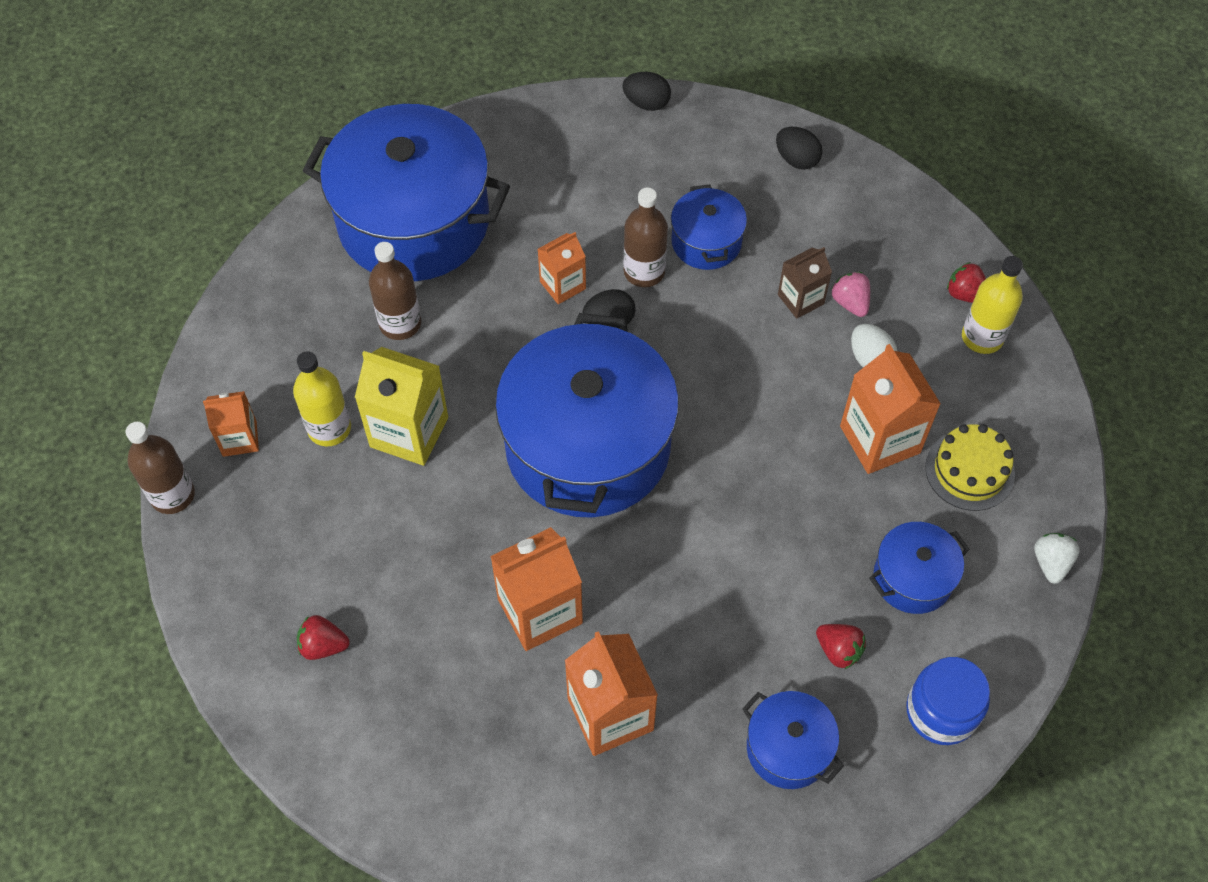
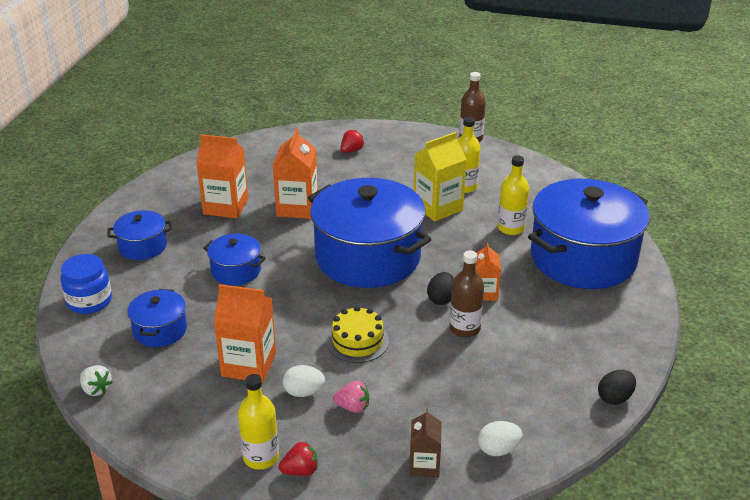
camera: 125 degrees right, 25 degrees down
orange carton [203,391,259,457] -> none
brown bottle [369,242,421,340] -> yellow bottle [498,155,529,235]
blue pot [671,184,747,270] -> blue pot moved to [203,234,266,286]
black egg [776,127,823,170] -> white egg [478,421,523,456]
brown carton [778,247,832,319] -> brown carton moved to [409,409,442,477]
red strawberry [816,624,866,669] -> none
yellow cake [925,424,1015,511] -> yellow cake moved to [327,306,389,363]

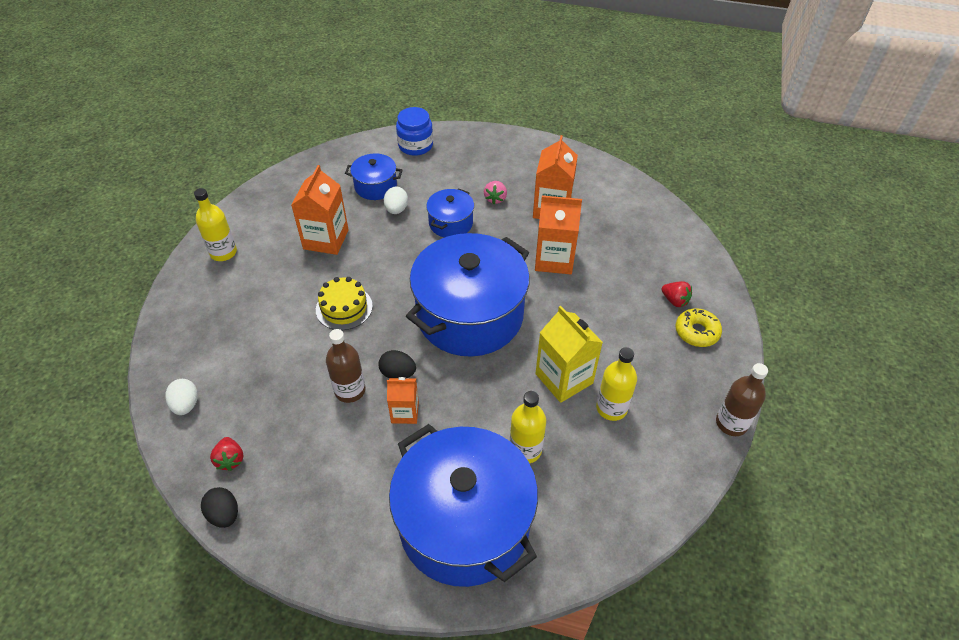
camera: 90 degrees right, 15 degrees up
white strawberry [80,365,112,396] -> none
blue pot [108,210,172,260] -> none
red strawberry [279,442,318,476] -> red strawberry moved to [210,437,243,471]
white egg [283,365,325,397] -> white egg moved to [384,186,408,214]
pink strawberry [333,381,369,413] -> pink strawberry moved to [484,181,507,204]
brown carton [409,409,442,477] -> none
none -> yellow donut [676,308,722,347]

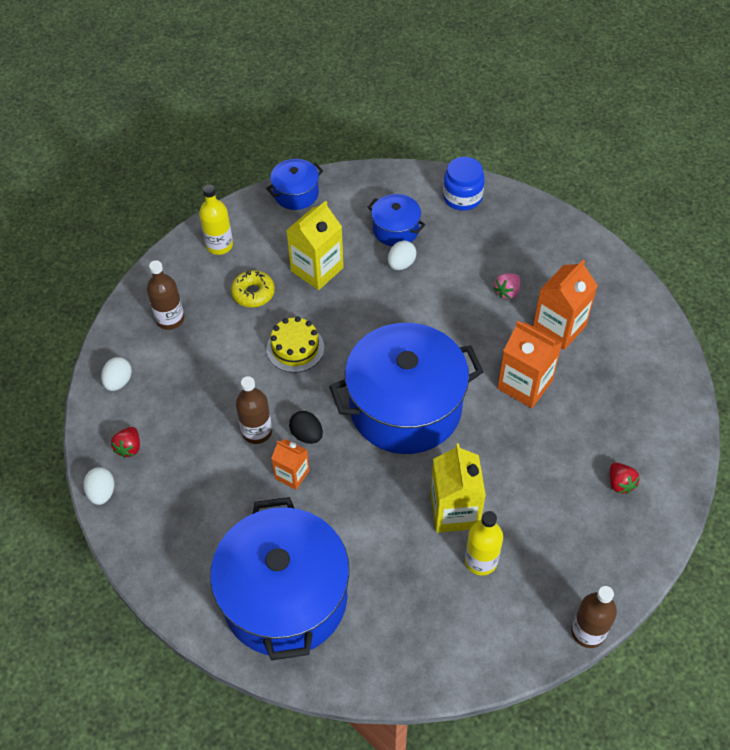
camera: 30 degrees right, 5 degrees up
black egg [201,487,238,528] -> white egg [84,467,114,505]
orange carton [291,165,349,255] -> yellow carton [286,201,344,290]
blue pot [426,188,474,238] -> blue pot moved to [266,159,323,210]
yellow bottle [510,391,546,463] -> none
yellow donut [676,308,722,347] -> yellow donut moved to [231,270,275,307]
none -> brown bottle [147,260,184,330]

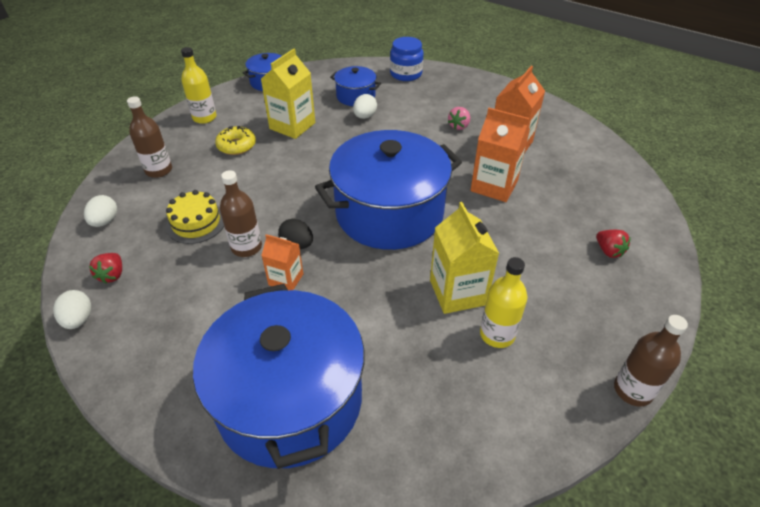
camera: 10 degrees left, 10 degrees down
yellow cake [267,316,324,373] -> yellow cake moved to [166,190,224,244]

